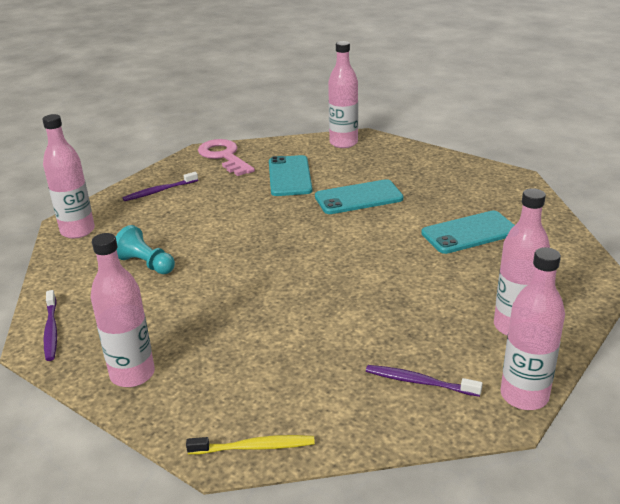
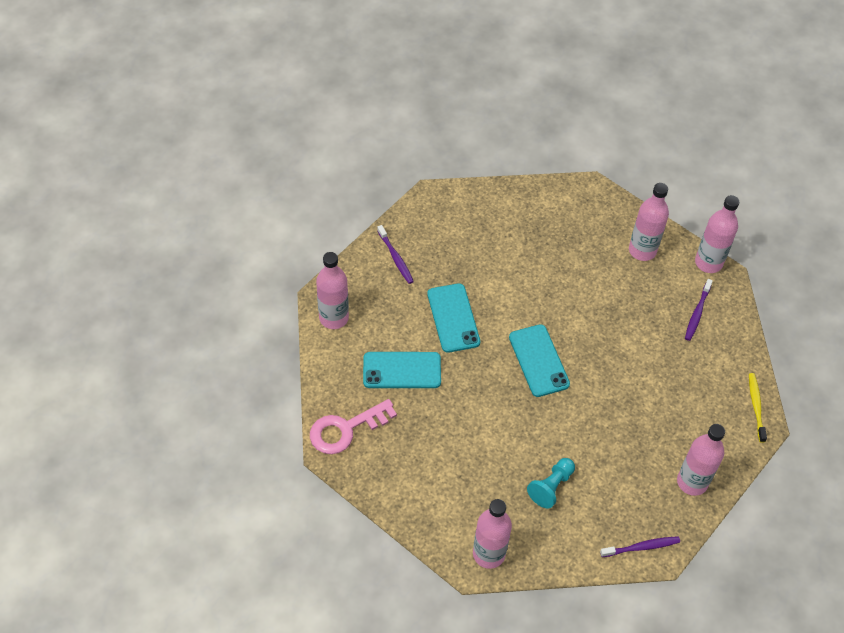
camera: 90 degrees left, 25 degrees up
purple toothbrush [122,172,198,201] -> purple toothbrush moved to [377,225,414,284]
turquoise phone [421,211,515,254] -> turquoise phone moved to [509,324,570,397]

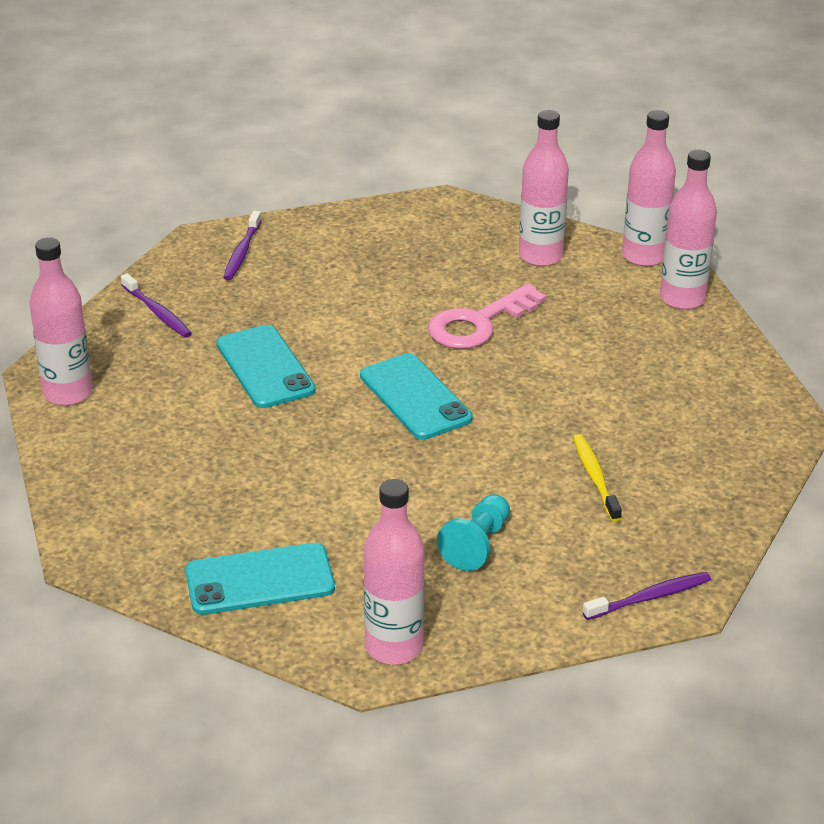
camera: 10 degrees left, 20 degrees down
pink key [310,399,397,454] -> pink key moved to [428,283,546,349]
turquoise phone [363,352,441,388] -> turquoise phone moved to [185,543,335,615]
pink bottle [677,424,725,496] -> pink bottle moved to [660,150,717,310]
purple toothbrush [685,279,713,341] -> purple toothbrush moved to [223,211,262,280]
yellow toothbrush [749,373,767,443] -> yellow toothbrush moved to [573,434,622,522]

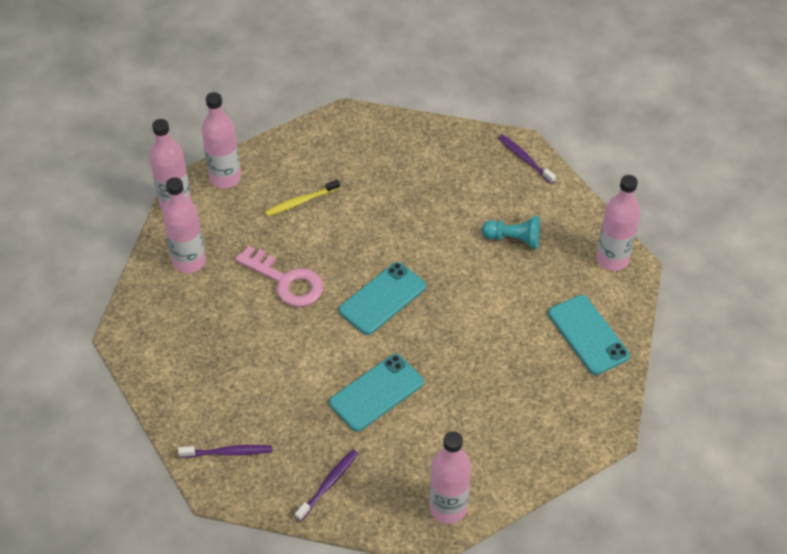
camera: 105 degrees left, 15 degrees up
yellow toothbrush [573,434,622,522] -> yellow toothbrush moved to [265,179,340,216]

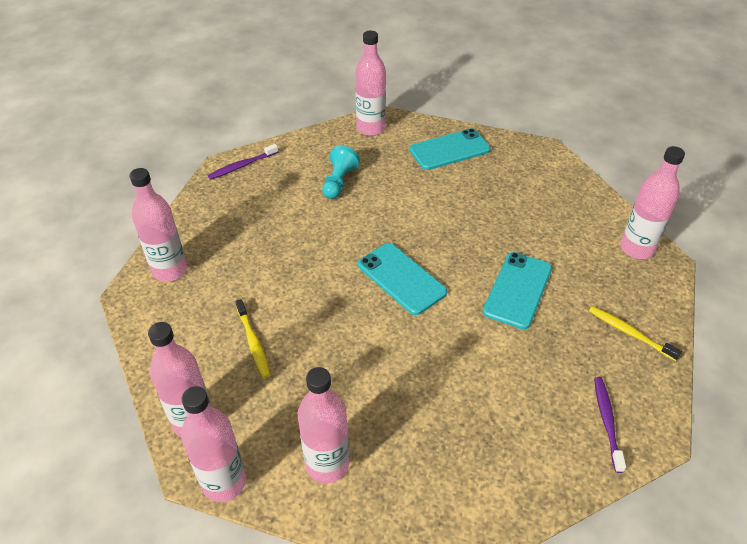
camera: 85 degrees left, 5 degrees down
pink key [235,246,323,307] -> none
purple toothbrush [295,449,358,522] -> yellow toothbrush [589,306,682,361]
turquoise phone [329,354,424,432] -> turquoise phone turned 60 degrees clockwise [483,252,552,329]
none -> pink bottle [130,168,187,282]

